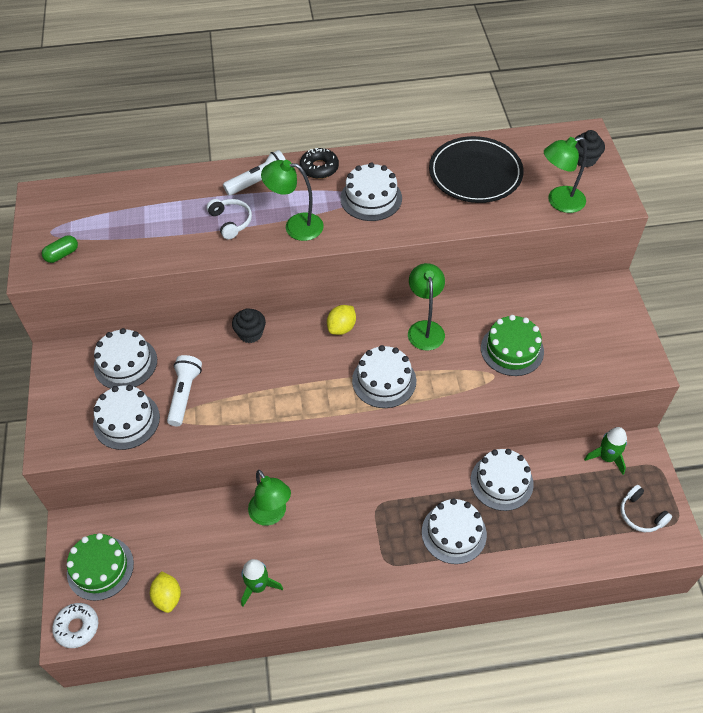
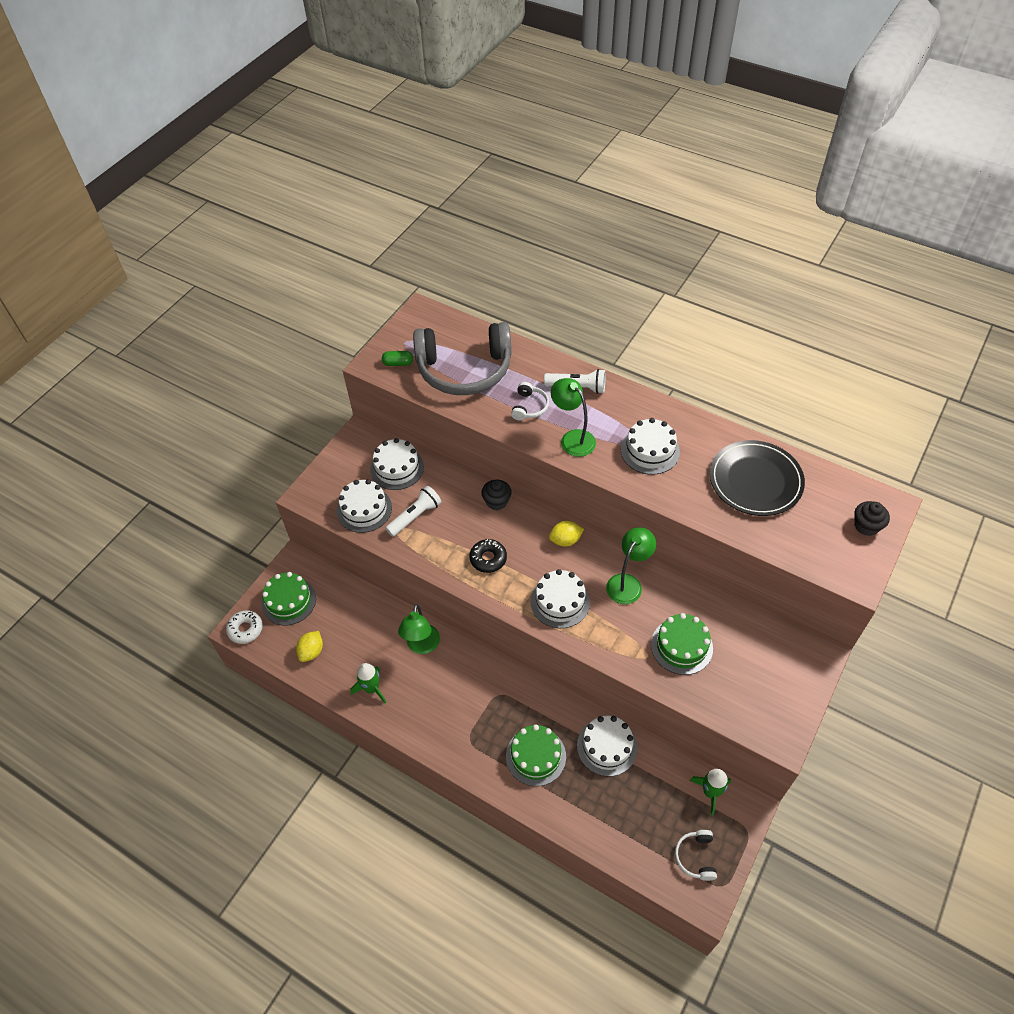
camera: 40 degrees right, 0 degrees up
black donut [300,148,339,179] -> black donut moved to [469,539,507,573]
white cake [422,498,487,564] -> green cake [506,724,566,786]
green lamp [544,137,587,213] -> none
none -> grey headphones [413,322,512,395]

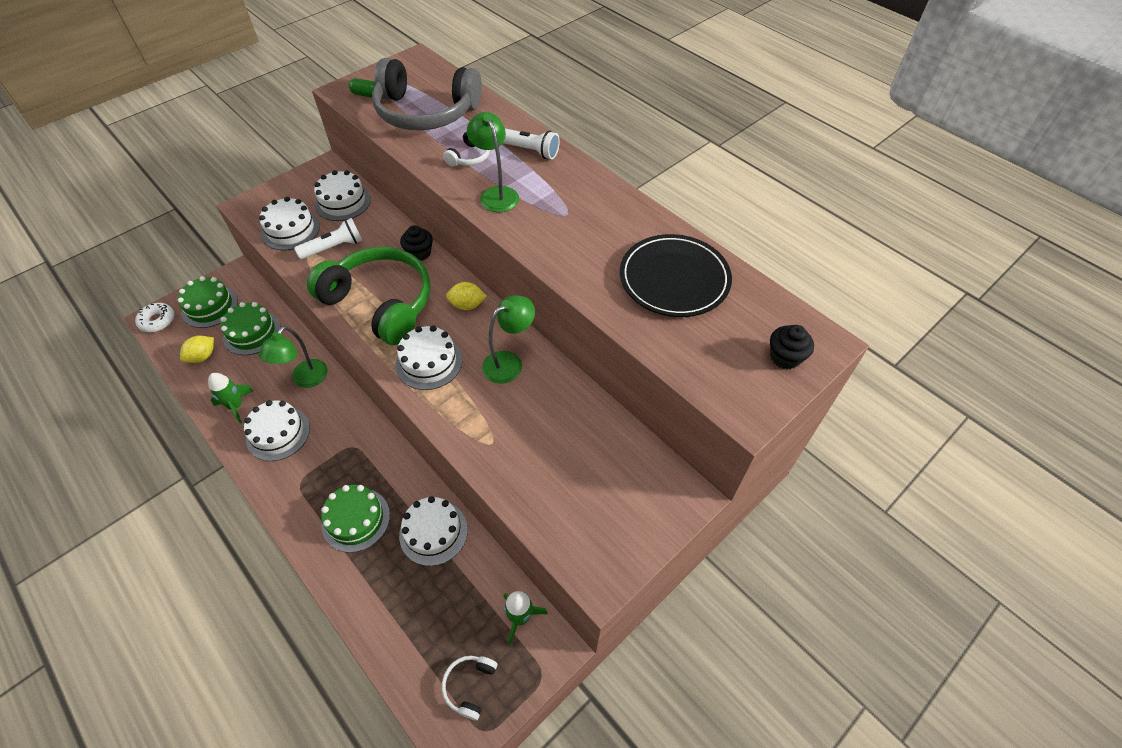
camera: 15 degrees right, 0 degrees up
black donut [469,539,507,573] -> green headphones [307,247,431,345]
white cake [621,418,680,475] -> white cake moved to [244,400,310,461]
green cake [651,613,713,675] -> green cake moved to [220,302,281,355]

